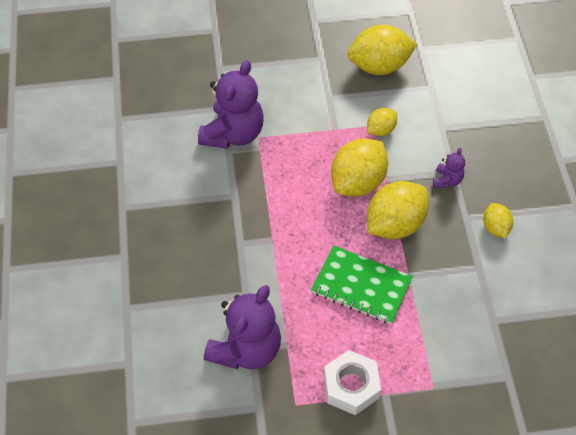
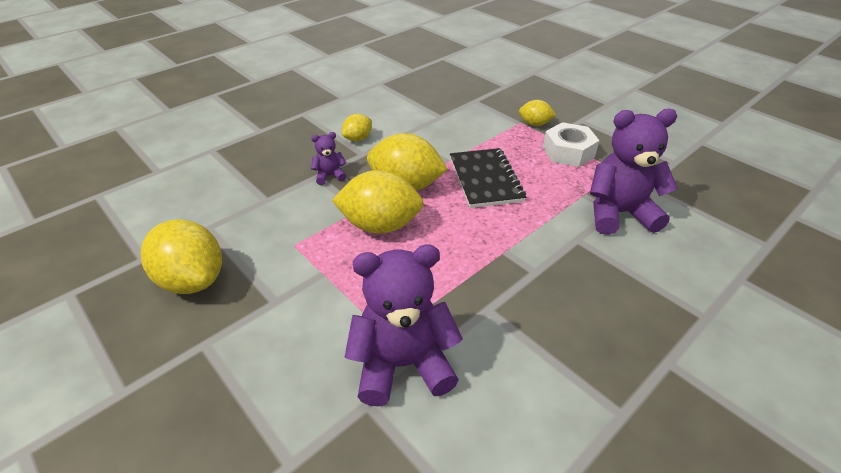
camera: 125 degrees left, 15 degrees down
green notebook [311,245,413,324] -> black notebook [450,148,526,208]
yellow lemon [367,108,397,136] -> yellow lemon moved to [519,100,556,126]

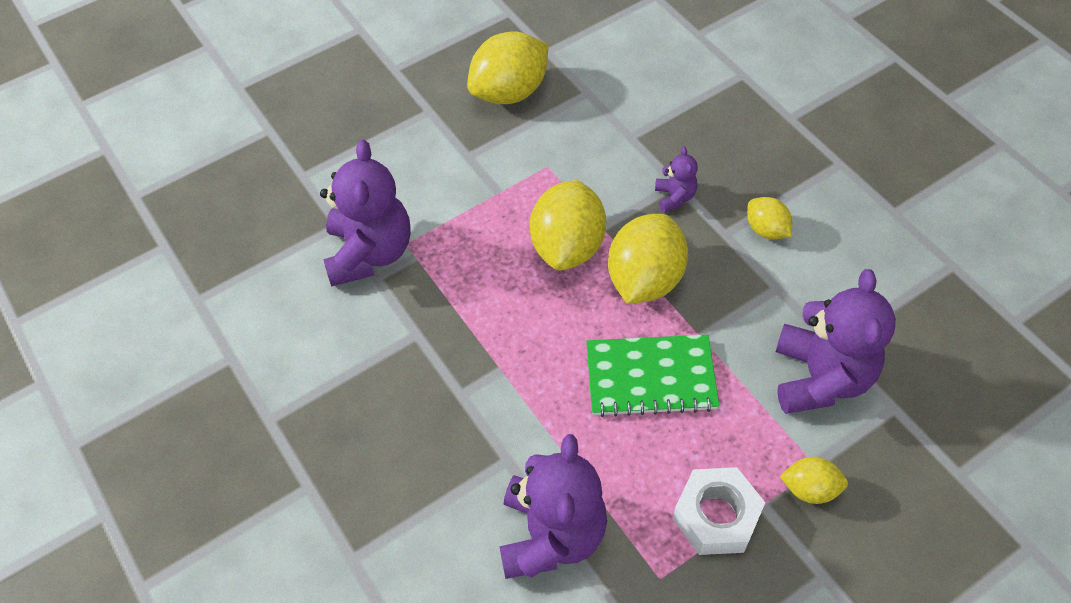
camera: 100 degrees right, 15 degrees up
black notebook [450,148,526,208] -> green notebook [586,335,719,417]
yellow lemon [519,100,556,126] -> yellow lemon turned 75 degrees clockwise [780,457,848,504]
none -> purple teddy bear [776,269,896,414]

